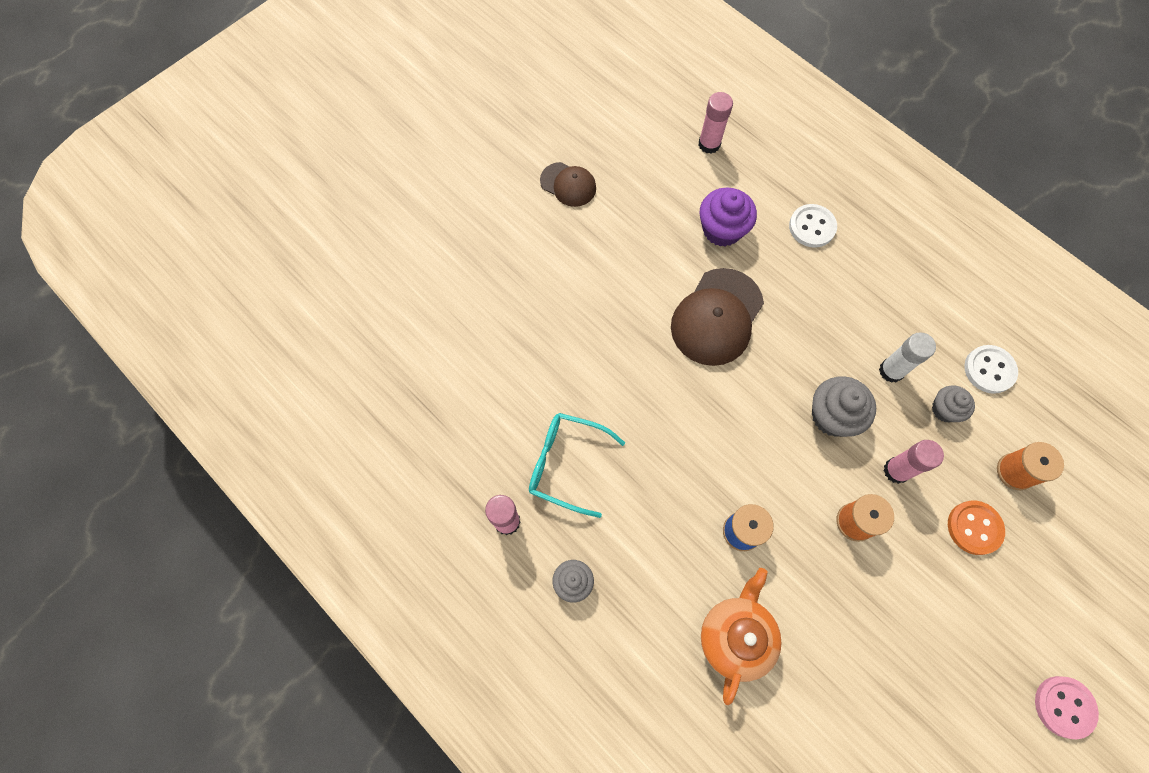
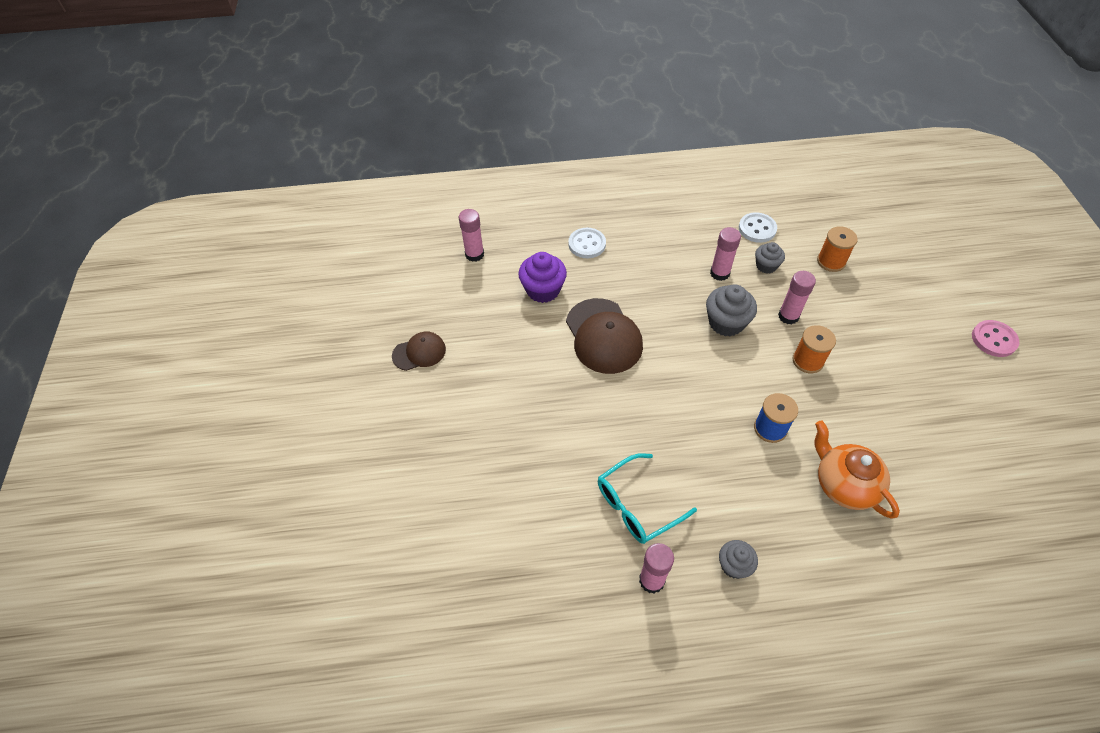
camera: 50 degrees left, 15 degrees down
white glue stick [879,332,936,383] -> pink glue stick [710,227,741,281]
orange button [948,501,1005,555] -> none

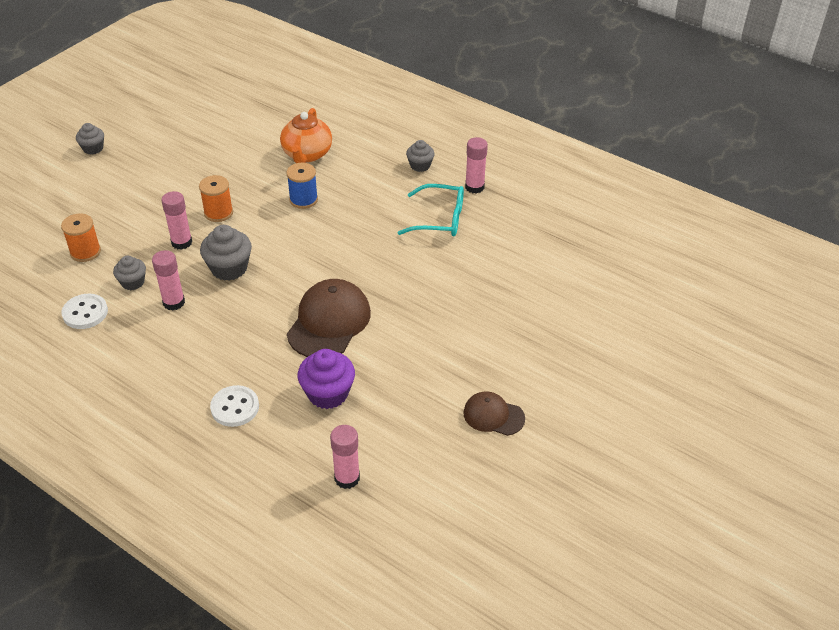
camera: 140 degrees left, 10 degrees down
pink button [972,320,1019,357] -> grey cupcake [76,123,104,155]

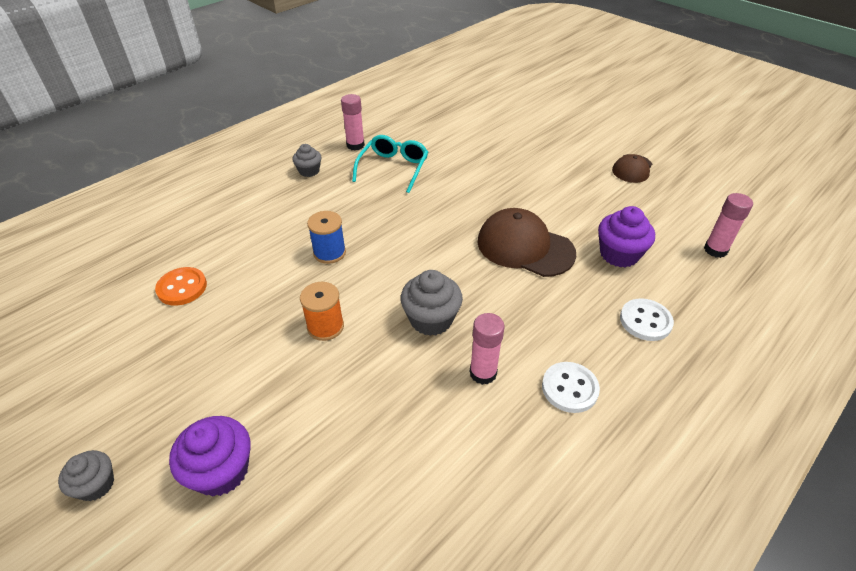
camera: 80 degrees left, 0 degrees up
orange spool [61,213,101,262] -> none
white button [61,294,108,329] -> white button moved to [542,362,600,413]
grey cupcake [113,256,146,290] -> none
pink glue stick [162,191,192,250] -> none
orange teapot [280,108,332,163] -> none
none -> orange button [155,267,207,306]
none -> purple cupcake [169,416,251,497]

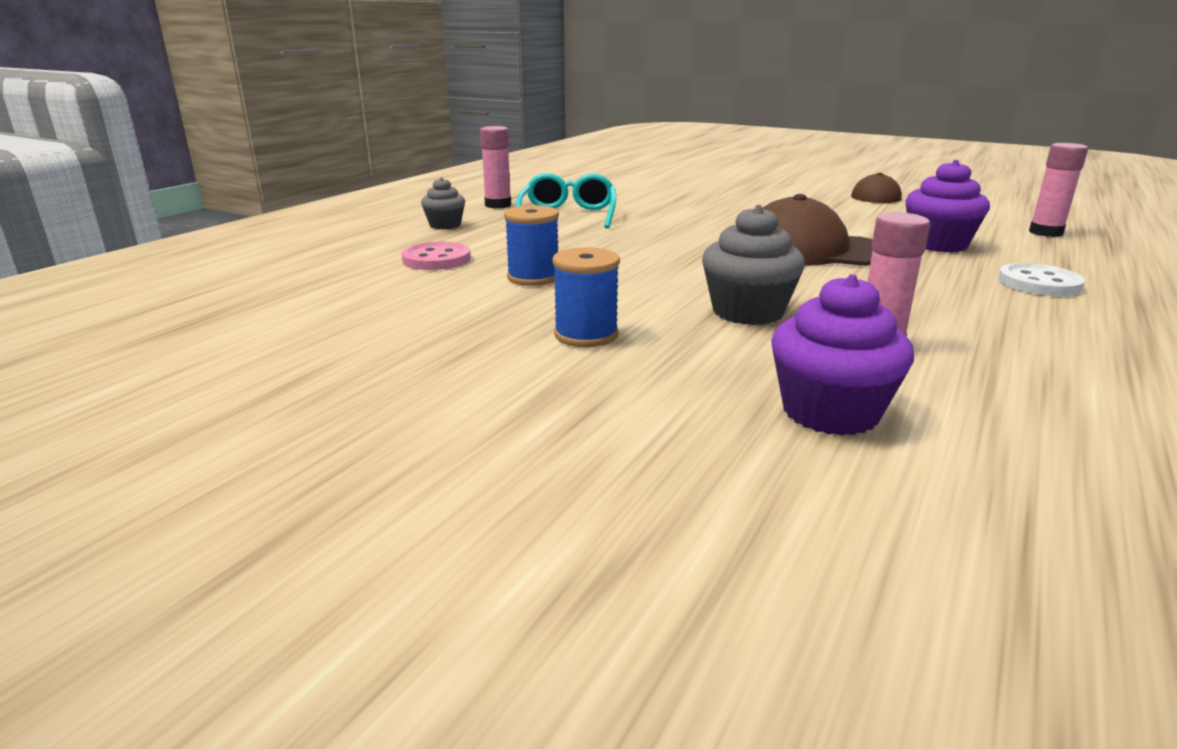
camera: 15 degrees left, 20 degrees down
grey cupcake [58,450,114,501] -> none
orange button [155,267,207,306] -> none
purple cupcake [169,416,251,497] -> purple cupcake moved to [771,274,914,436]
orange spool [300,282,344,341] -> blue spool [552,247,620,347]
white button [542,362,600,413] -> none
none -> pink button [402,242,471,270]

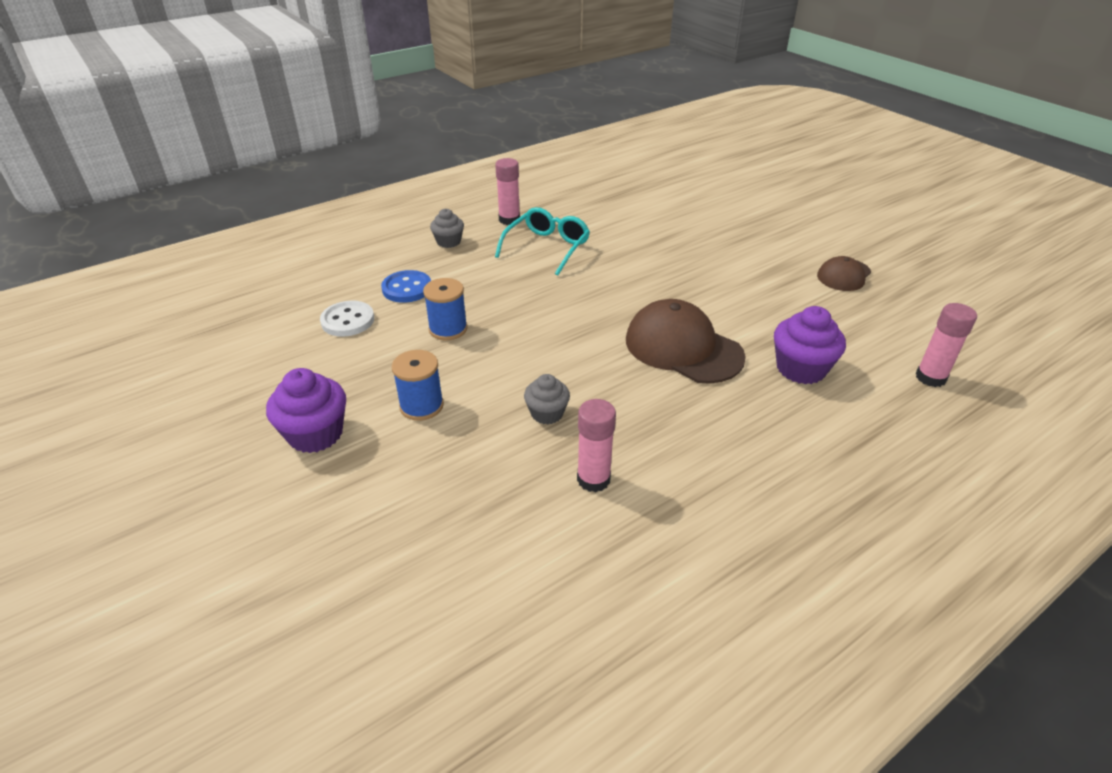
camera: 25 degrees right, 15 degrees up
pink button [402,242,471,270] -> blue button [381,270,431,303]
grey cupcake [702,205,805,325] -> grey cupcake [524,374,570,425], size x0.62
purple cupcake [771,274,914,436] -> purple cupcake moved to [266,368,346,453]
white button [998,263,1085,296] -> white button moved to [320,301,374,337]

